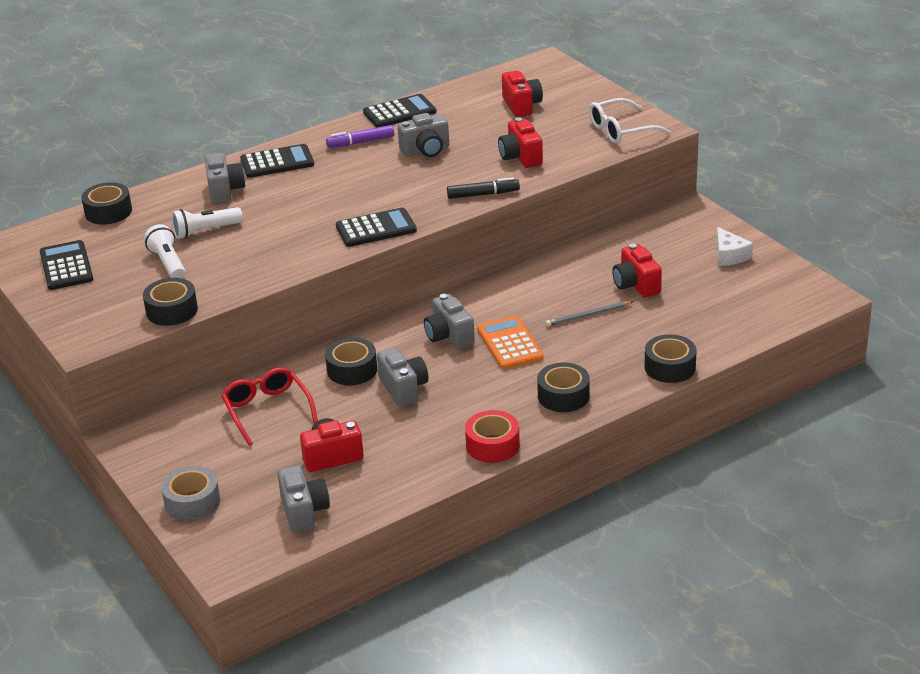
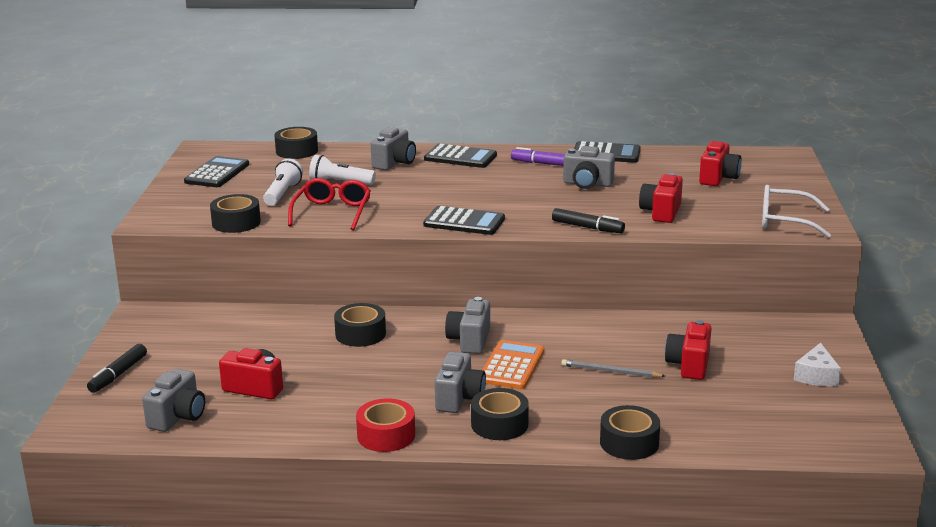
camera: 35 degrees right, 10 degrees down
grey tape [161,466,220,521] -> black marker [87,344,147,393]
red glasses [221,367,318,446] -> red glasses moved to [288,178,371,230]
grey camera [377,347,428,406] -> grey camera moved to [435,352,486,413]

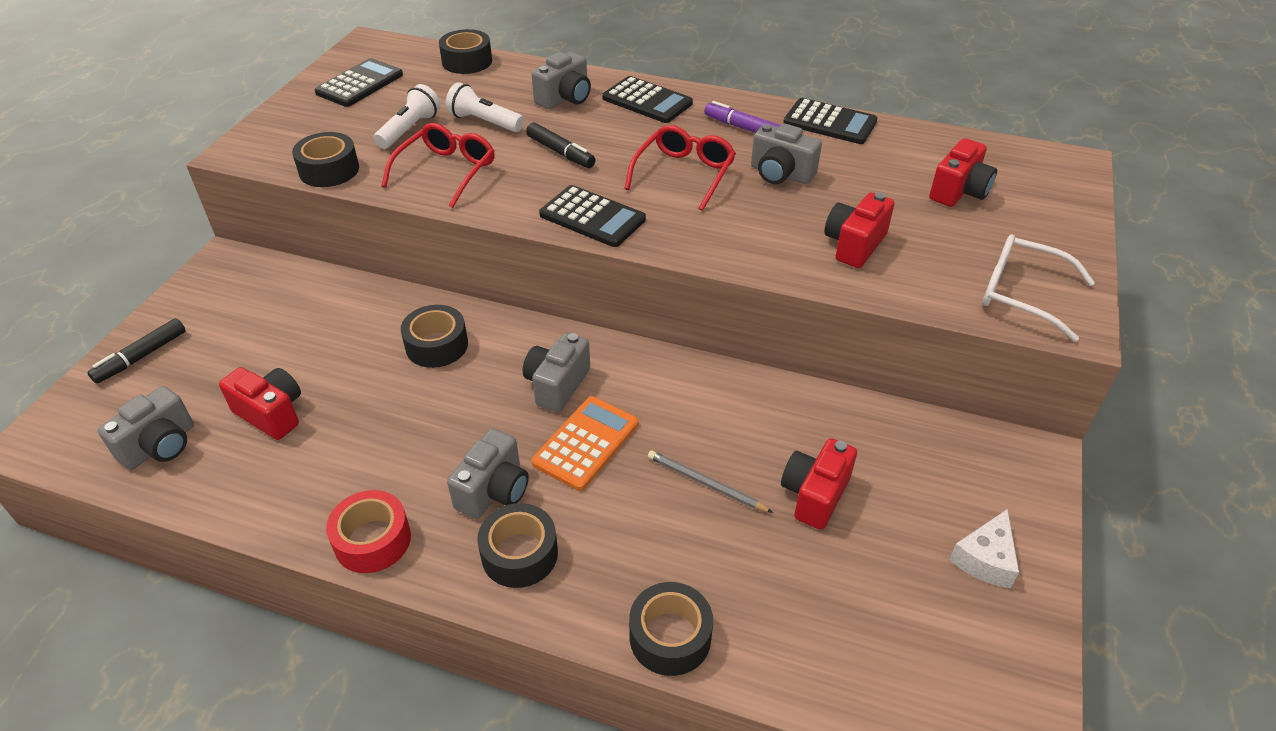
camera: 15 degrees right, 20 degrees up
black marker [552,208,625,233] -> black marker moved to [526,122,596,168]
none -> red glasses [624,125,736,211]

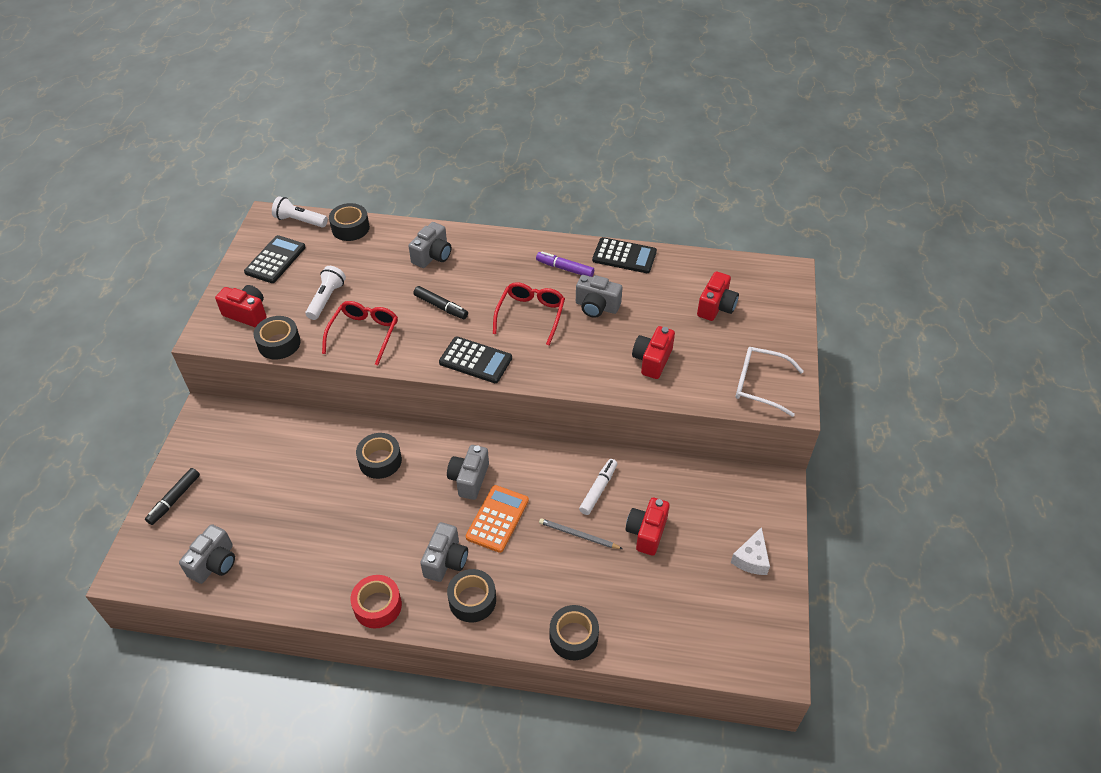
camera: 10 degrees left, 5 degrees up
red camera [219,367,301,440] -> red camera moved to [215,285,267,327]
white flashlight [446,82,524,132] -> white flashlight moved to [272,196,328,227]
black calculator [602,76,693,123] -> none
none -> white marker [579,459,617,515]

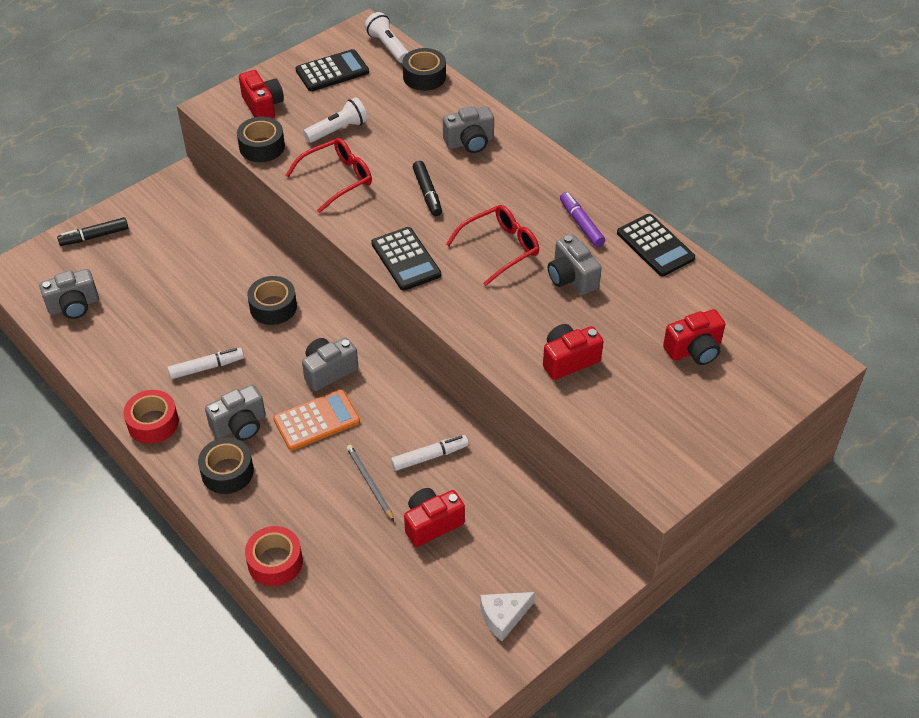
camera: 40 degrees right, 0 degrees up
black tape [550,605,599,660] -> red tape [245,526,303,586]
white glasses [736,347,804,417] -> none
none -> white marker [168,348,244,379]

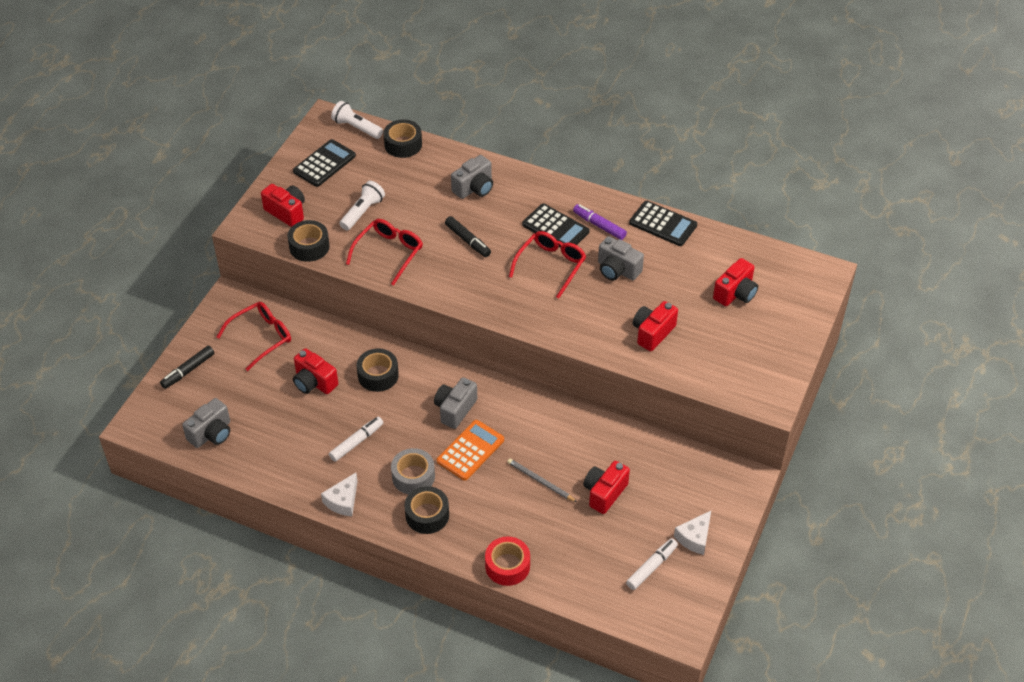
camera: 25 degrees left, 0 degrees up
red tape [123,390,179,444] -> white cheese [321,473,358,516]
grey camera [205,384,266,440] -> grey tape [391,448,435,494]
black calculator [371,227,441,291] -> black calculator moved to [522,204,590,248]
white marker [391,435,469,471] -> white marker moved to [626,538,678,590]
none -> red glasses [217,302,291,371]
none -> red camera [293,348,338,394]

